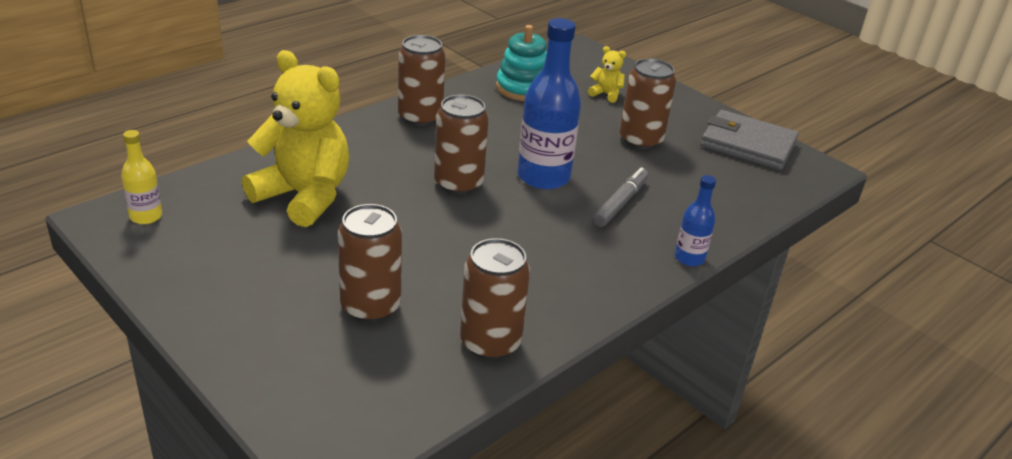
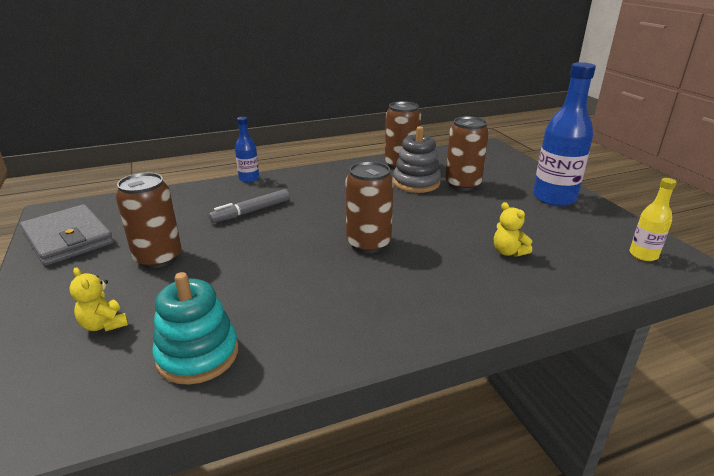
camera: 155 degrees left, 5 degrees down
yellow teddy bear [242,50,349,227] -> yellow teddy bear [494,202,532,257], size x0.41
brown can [398,35,446,126] -> none
blue bottle [517,18,581,190] -> blue bottle moved to [533,62,596,206]
none -> grey stacking toy [393,126,441,193]

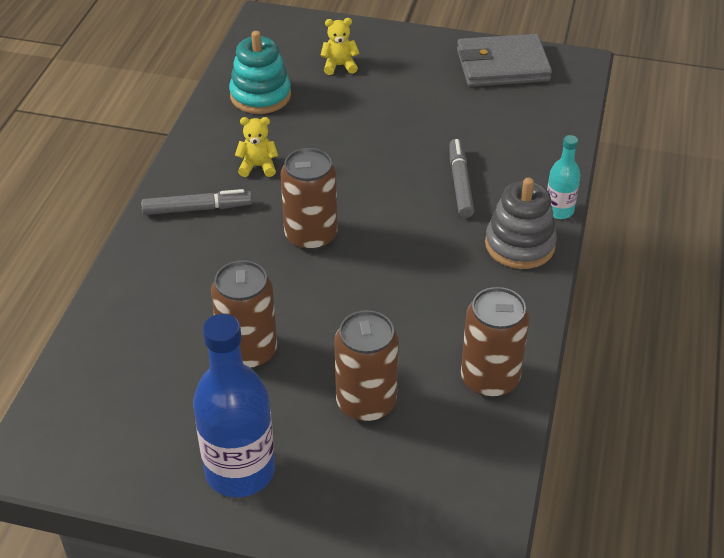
camera: 125 degrees right, 15 degrees up
brown can [116,173,182,268] -> brown can moved to [211,260,277,369]
blue bottle [235,117,259,183] -> turquoise bottle [547,135,581,219]
grey stacking toy [393,126,441,193] -> grey stacking toy moved to [485,178,557,269]
yellow teddy bear [494,202,532,257] -> yellow teddy bear moved to [235,117,278,177]
yellow bottle [629,178,677,261] -> none
none -> grey marker [141,189,252,215]

